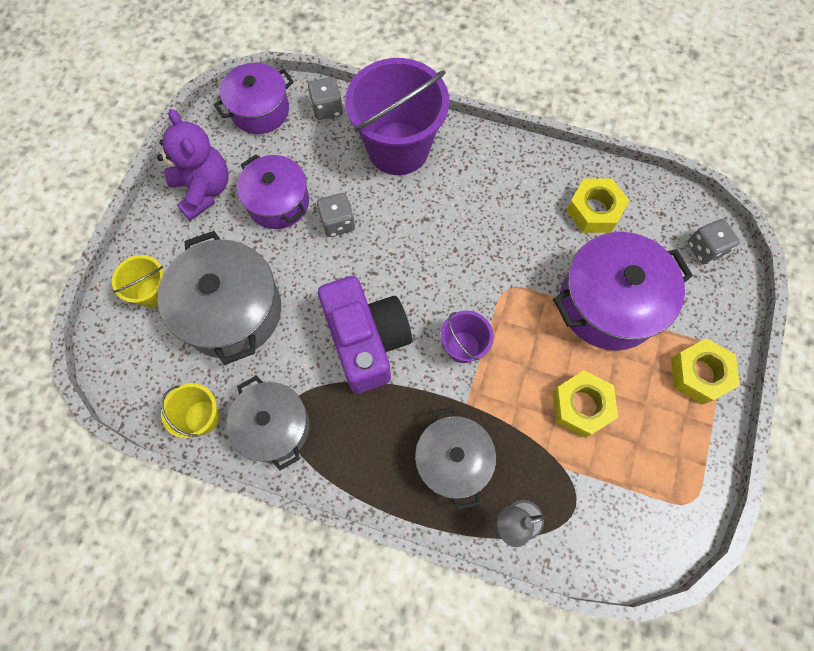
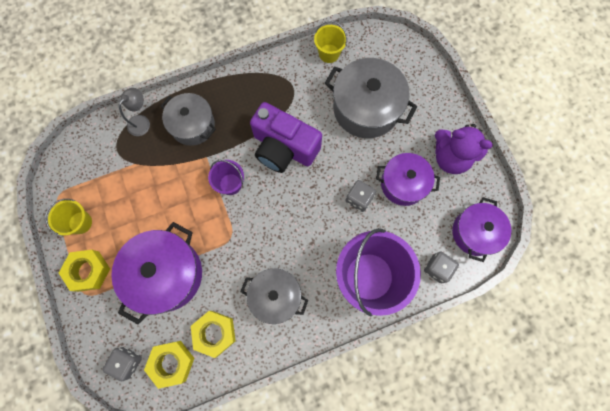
camera: 140 degrees right, 5 degrees up
yellow bucket [112,255,164,308] -> yellow bucket moved to [45,199,92,236]
grey pot [227,376,309,470] -> grey pot moved to [240,268,308,324]
yellow nut [553,370,618,438] -> yellow nut moved to [144,341,195,389]

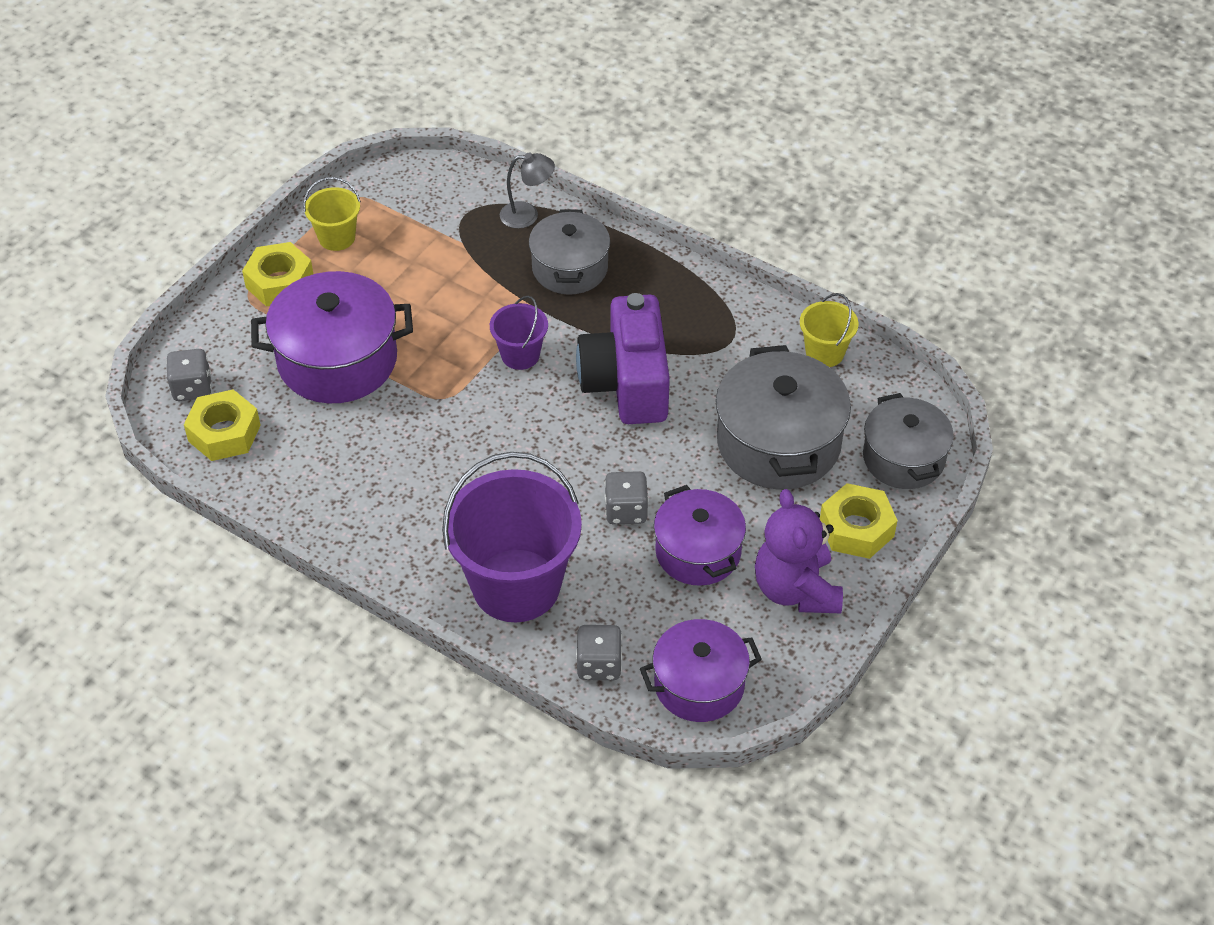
camera: 55 degrees right, 25 degrees down
yellow nut [191,311,236,358] -> yellow nut moved to [820,483,898,559]
grey pot [240,268,308,324] -> grey pot moved to [863,393,954,489]

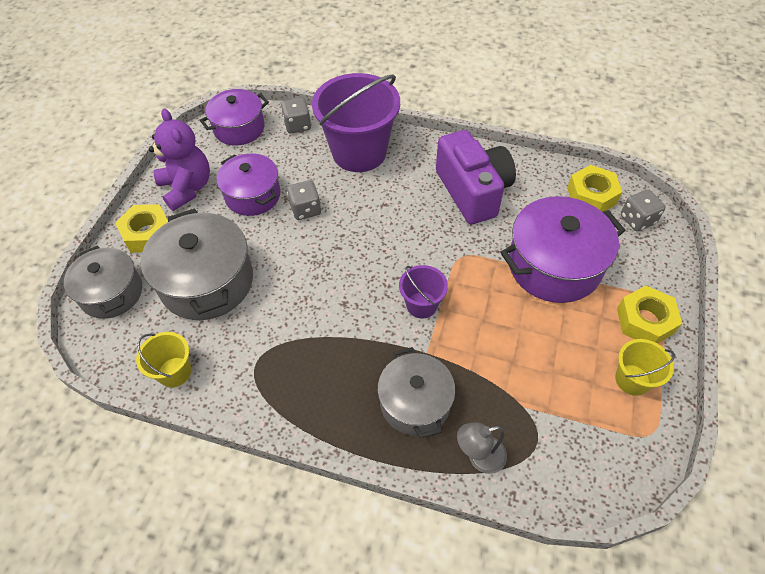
camera: 165 degrees right, 5 degrees up
purple camera [576,293,670,424] -> purple camera moved to [436,130,516,224]

